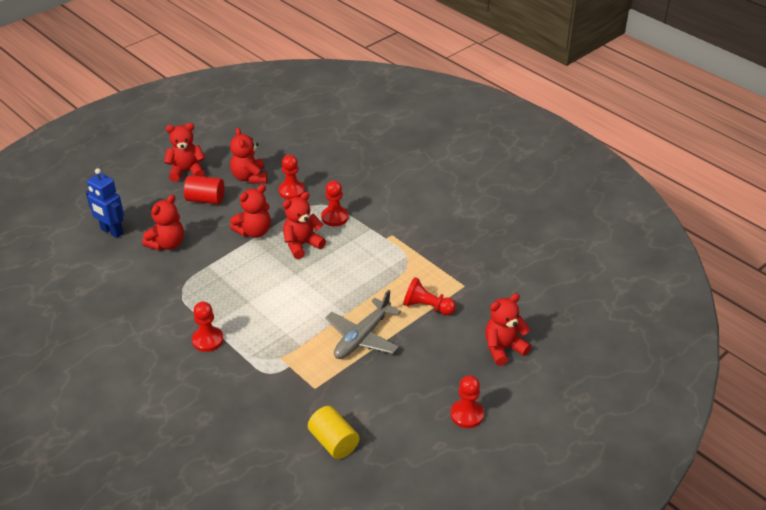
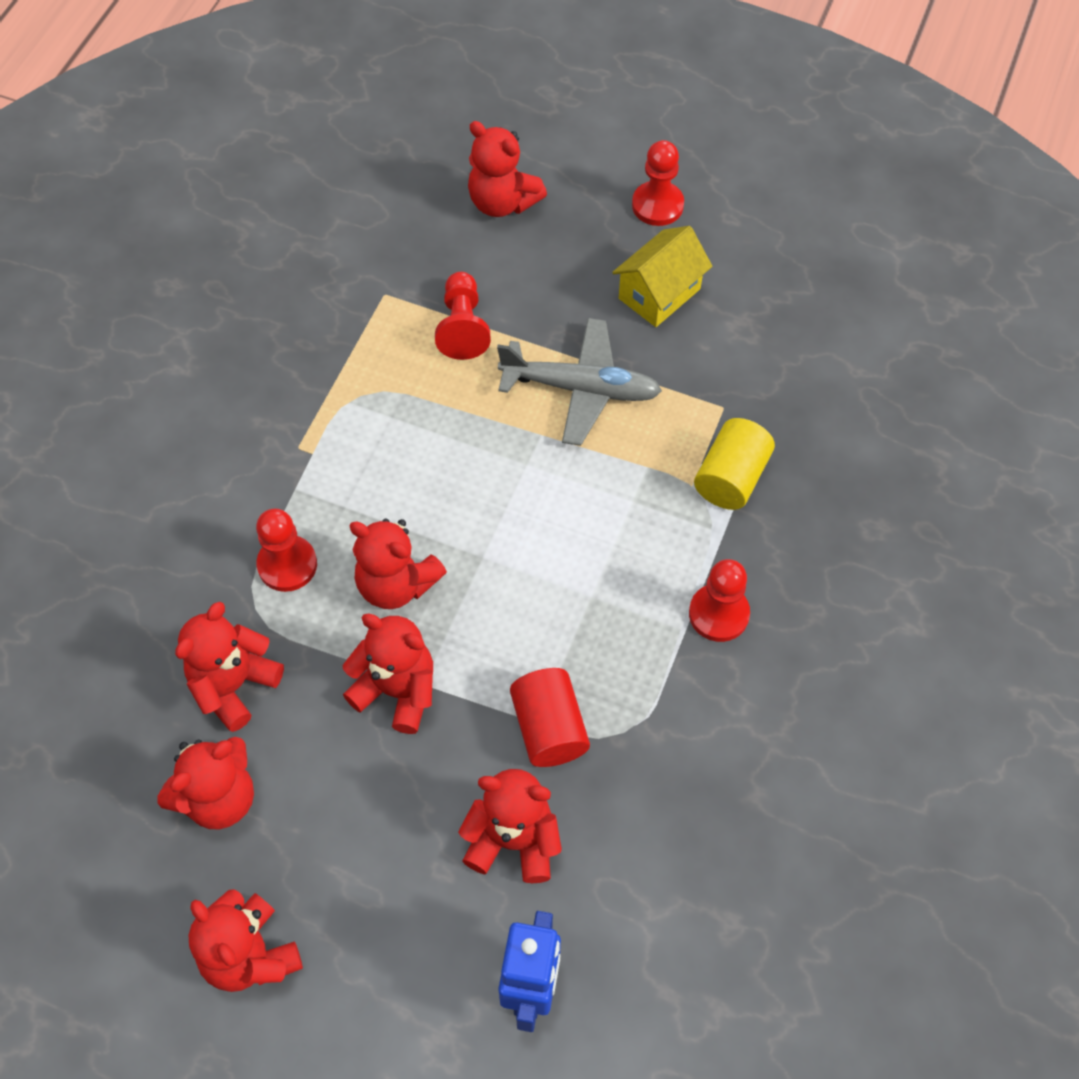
camera: 115 degrees left, 20 degrees up
red cylinder [184,175,224,204] -> red cylinder moved to [510,668,590,767]
red pawn [279,155,305,200] -> red teddy bear [175,602,284,732]
yellow cylinder [308,406,359,459] -> yellow cylinder moved to [694,418,775,510]
none -> yellow house [612,226,712,327]

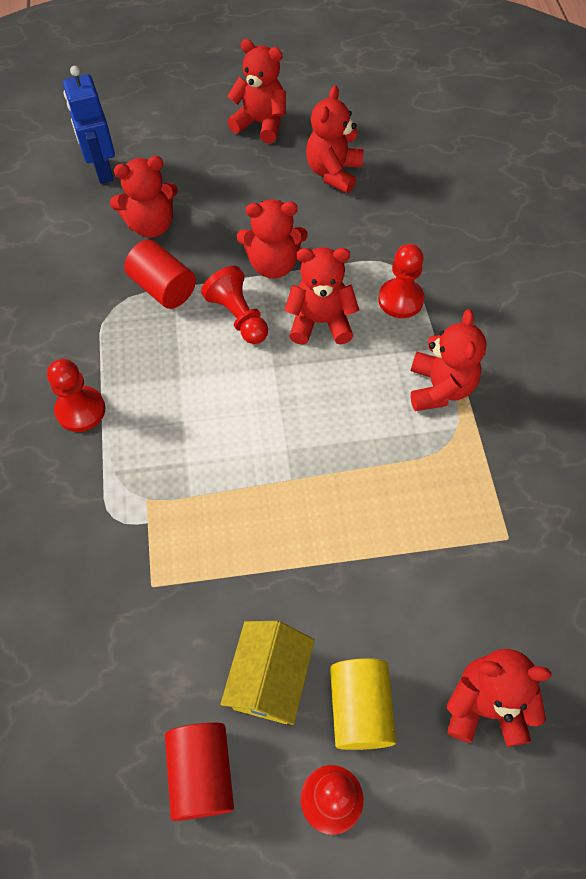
camera: 150 degrees right, 0 degrees up
red teddy bear [175,602,284,732] -> red teddy bear moved to [411,309,487,411]
red pawn [435,272,491,360] -> red pawn moved to [201,266,268,344]
grey plane [497,318,662,446] -> none
yellow cylinder [694,418,775,510] -> yellow cylinder moved to [330,658,396,750]
none -> red cylinder [165,722,234,821]

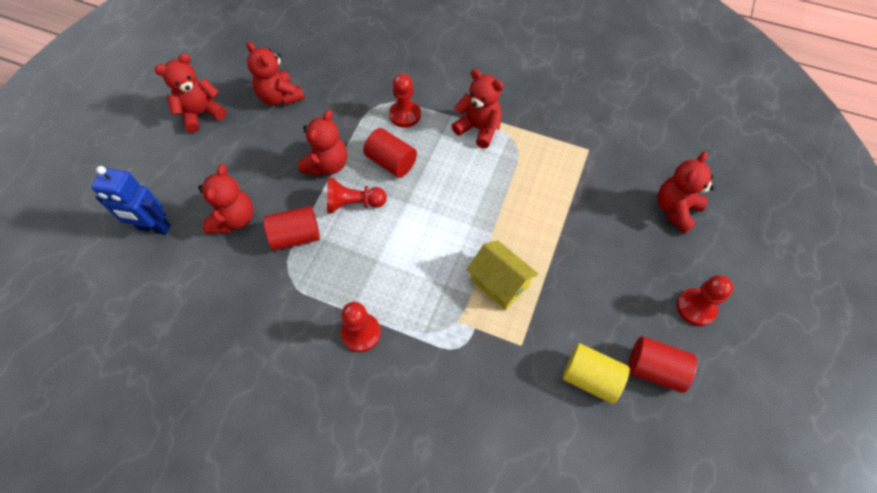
camera: 60 degrees left, 0 degrees up
yellow house [220,621,315,725] -> yellow house moved to [467,240,538,310]
red teddy bear [284,247,359,345] -> red cylinder [363,128,417,178]
yellow cylinder [330,658,396,750] -> yellow cylinder moved to [562,343,630,404]

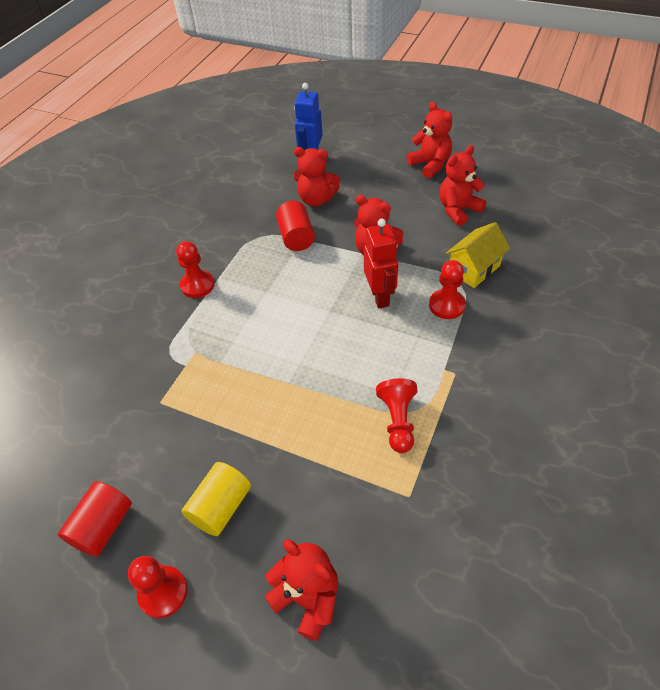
camera: 95 degrees right, 10 degrees down
red pawn [327,177,387,213] -> red pawn moved to [376,378,418,453]
red cylinder [363,128,417,178] -> red robot [364,219,398,308]
red teddy bear [452,69,504,148] -> none
yellow house [467,240,538,310] -> yellow house moved to [446,222,510,288]
yellow cylinder [562,343,630,404] -> yellow cylinder moved to [181,462,251,536]

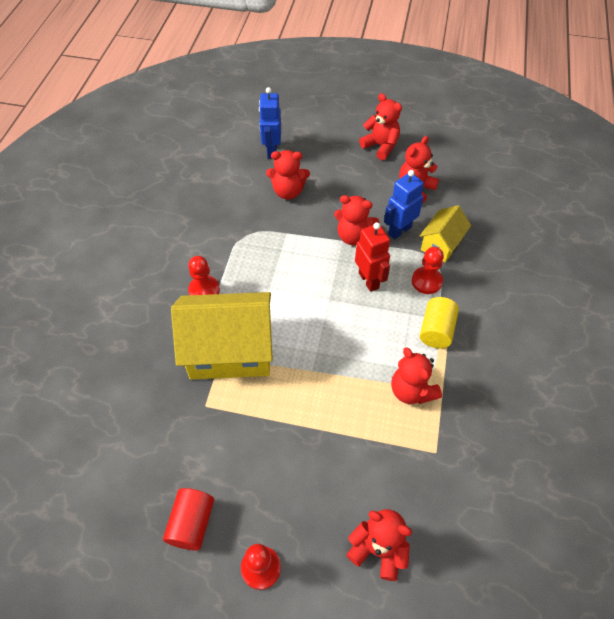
camera: 15 degrees left, 5 degrees up
yellow cylinder [181,462,251,536] -> yellow cylinder moved to [420,297,459,348]
red cylinder [276,201,315,251] -> none
red pawn [376,378,418,453] -> red teddy bear [391,347,442,404]
none -> yellow house [171,292,273,379]
none -> blue robot [384,170,424,239]

